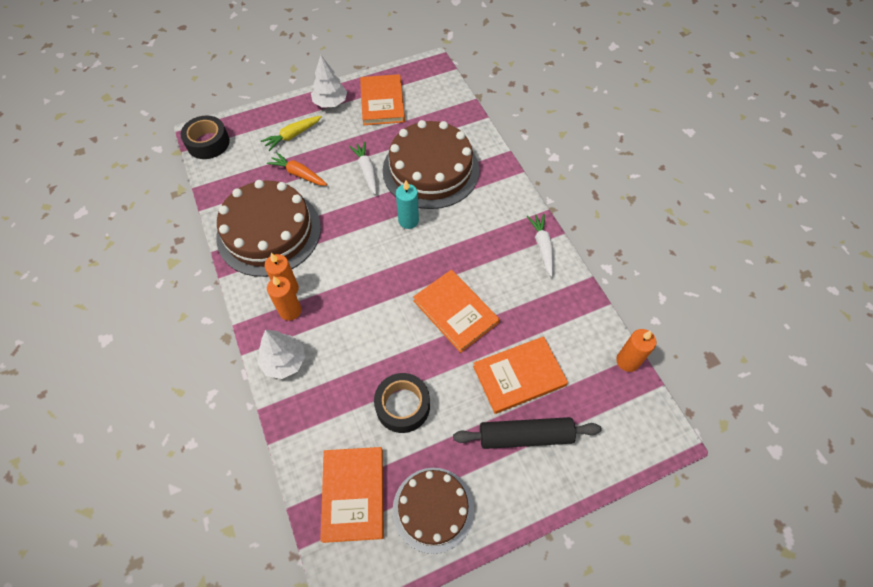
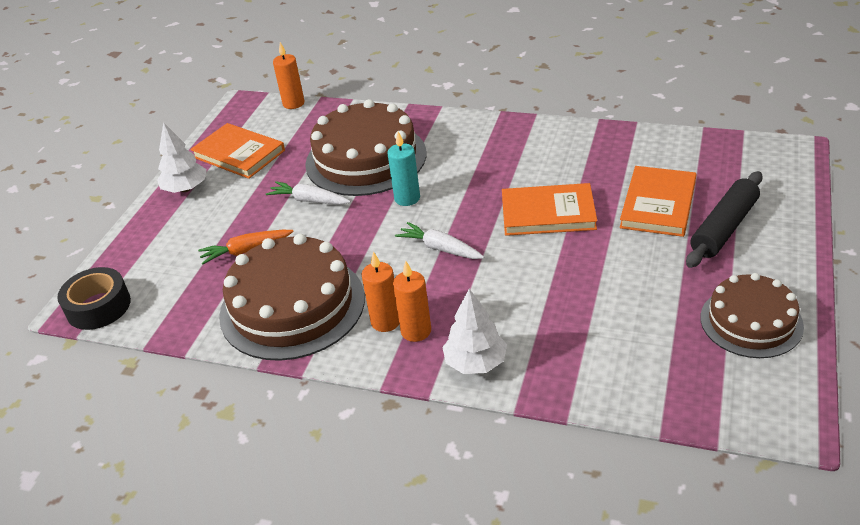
camera: 45 degrees left, 20 degrees down
yellow carrot [261,116,322,151] -> none
orange book [320,447,384,543] -> none
black tape [374,373,430,433] -> none
white carrot [527,214,553,277] -> white carrot moved to [395,222,484,259]
orange candle [616,329,656,372] -> orange candle moved to [273,42,305,109]

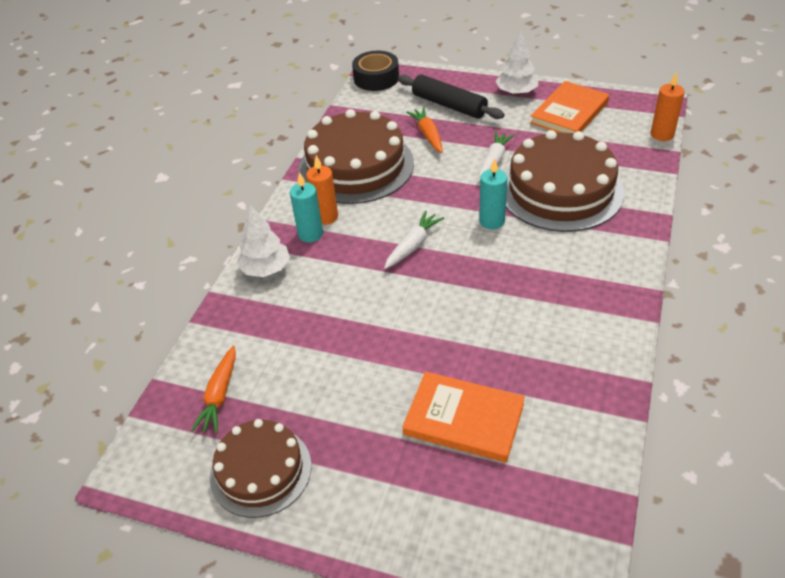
camera: 90 degrees right, 5 degrees up
orange candle [393,261,431,342] -> turquoise candle [290,172,323,242]
orange book [502,183,597,236] -> none
black rolling pin [686,171,763,268] -> black rolling pin moved to [398,75,504,119]
none -> orange carrot [191,345,236,434]

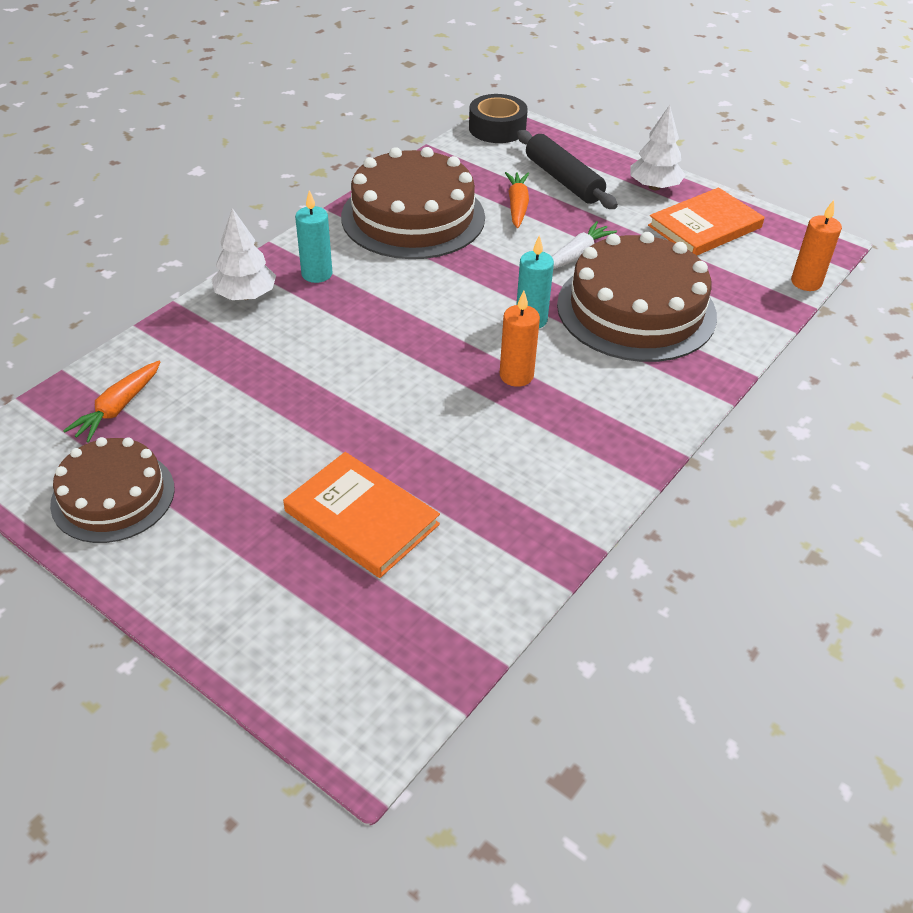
camera: 15 degrees right, 0 degrees up
orange candle [306,155,338,225] -> orange candle moved to [500,291,540,387]
white carrot [384,211,444,269] -> none

